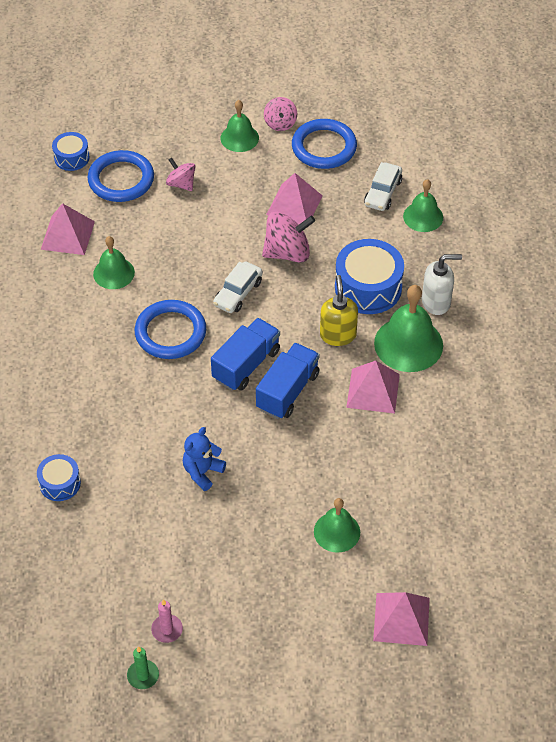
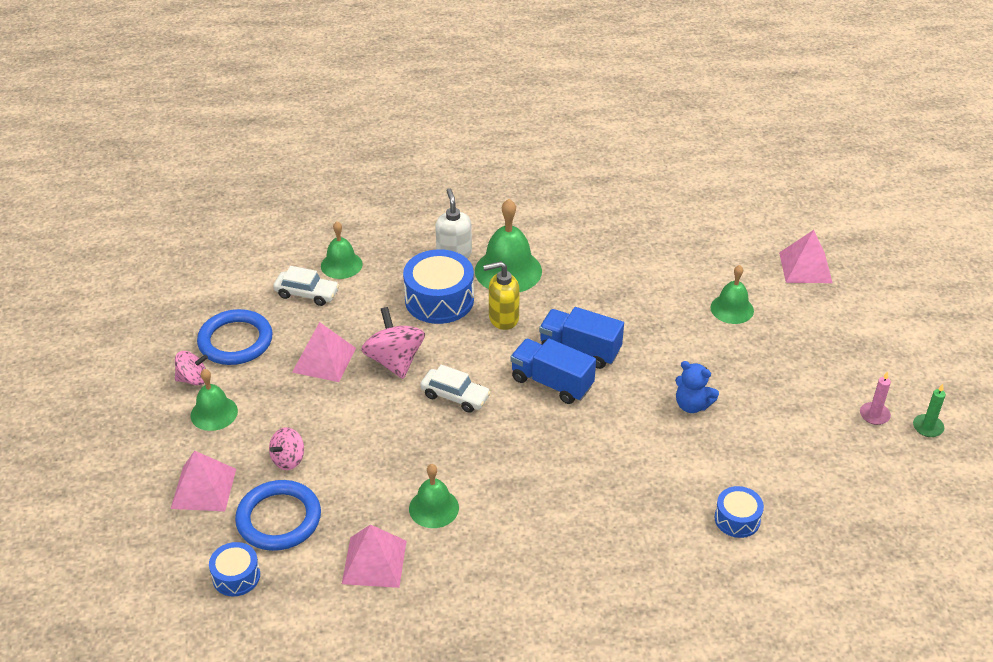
camera: 95 degrees left, 10 degrees down
blue ring [135,300,206,359] -> none
pink pyramid [346,361,400,414] -> pink pyramid moved to [171,451,236,511]

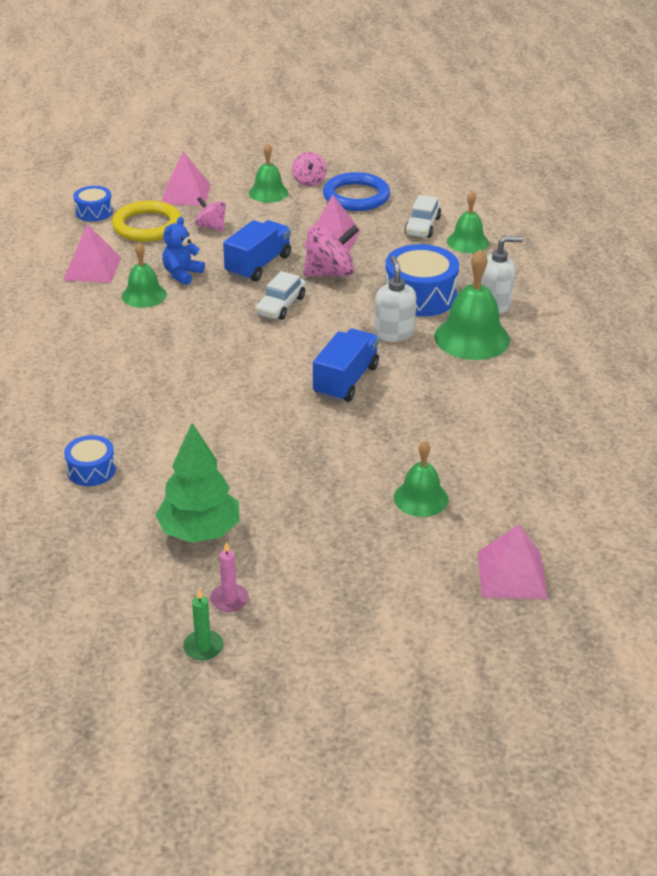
camera: 90 degrees right, 5 degrees down
blue ring [235,480,321,551] -> yellow ring [112,200,182,242]
yellow soap dispenser [483,261,520,330] -> white soap dispenser [374,256,417,342]
blue truck [510,338,596,404] -> blue truck moved to [223,220,291,282]
blue teddy bear [675,361,719,413] -> blue teddy bear moved to [162,217,205,285]
none -> green tree [156,423,240,542]

